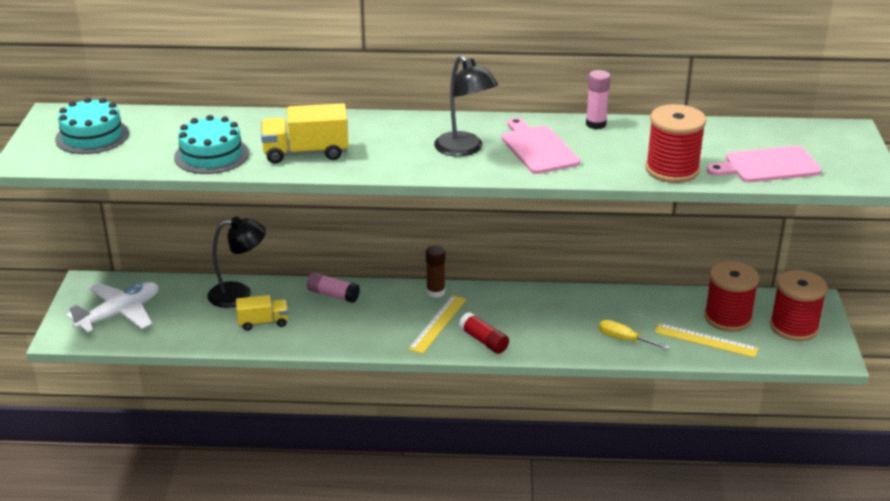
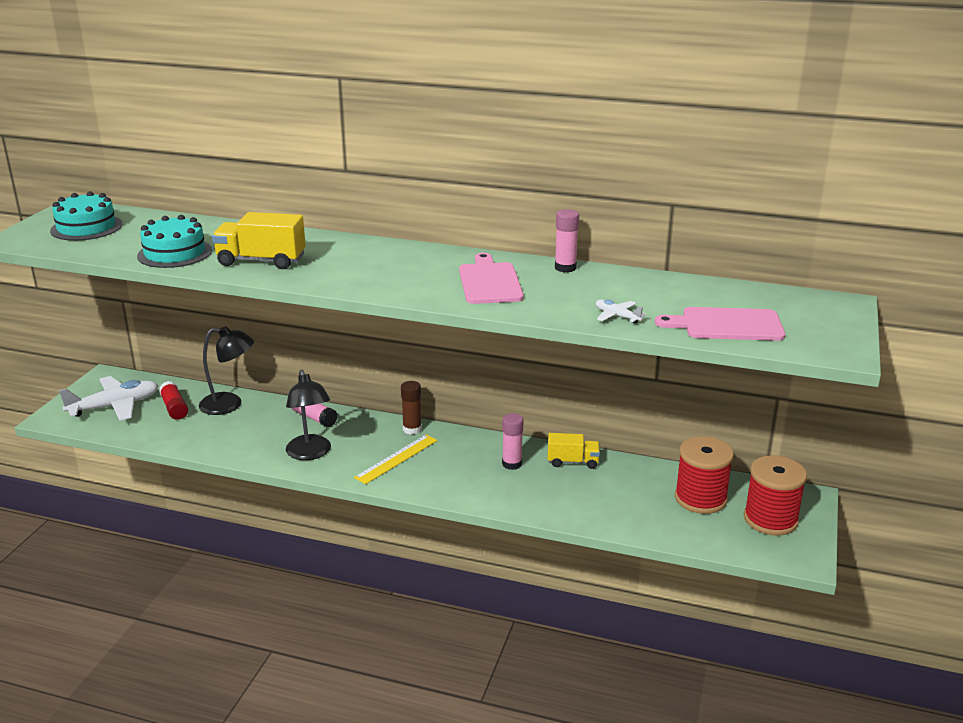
camera: 15 degrees right, 5 degrees down
yellow truck [236,295,288,331] -> yellow truck moved to [548,433,600,469]
black lamp [434,55,498,156] -> black lamp moved to [286,369,331,460]
red glue stick [459,312,509,354] -> red glue stick moved to [159,381,188,420]
yellow screwdriver [599,320,670,350] -> none
red spool [645,104,706,183] -> white plane [596,299,646,324]
yellow ruler [655,323,759,358] -> none
none -> pink glue stick [502,413,523,470]

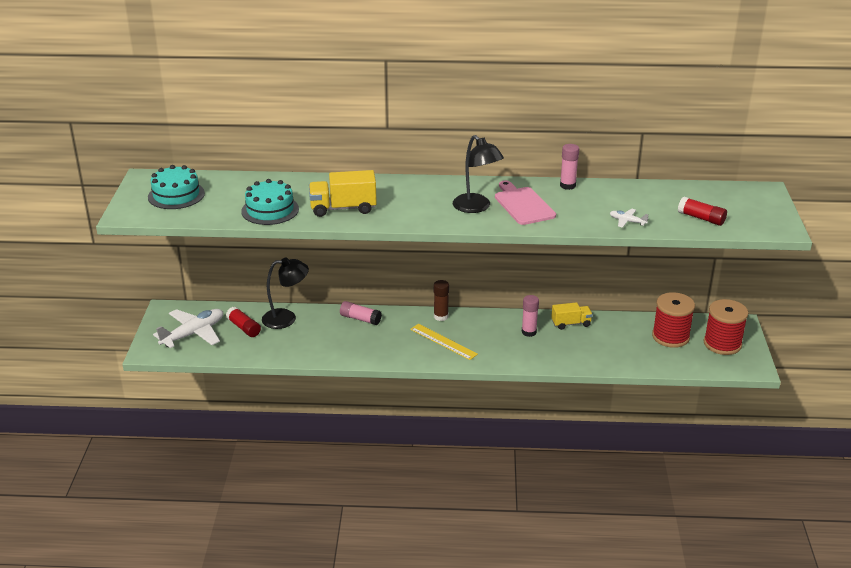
camera: 15 degrees left, 5 degrees up
black lamp [286,369,331,460] -> black lamp moved to [453,135,504,213]
yellow ruler [354,434,438,484] -> yellow ruler turned 75 degrees counterclockwise [410,324,478,360]
pink cutting board [655,307,785,341] -> red glue stick [678,197,727,226]

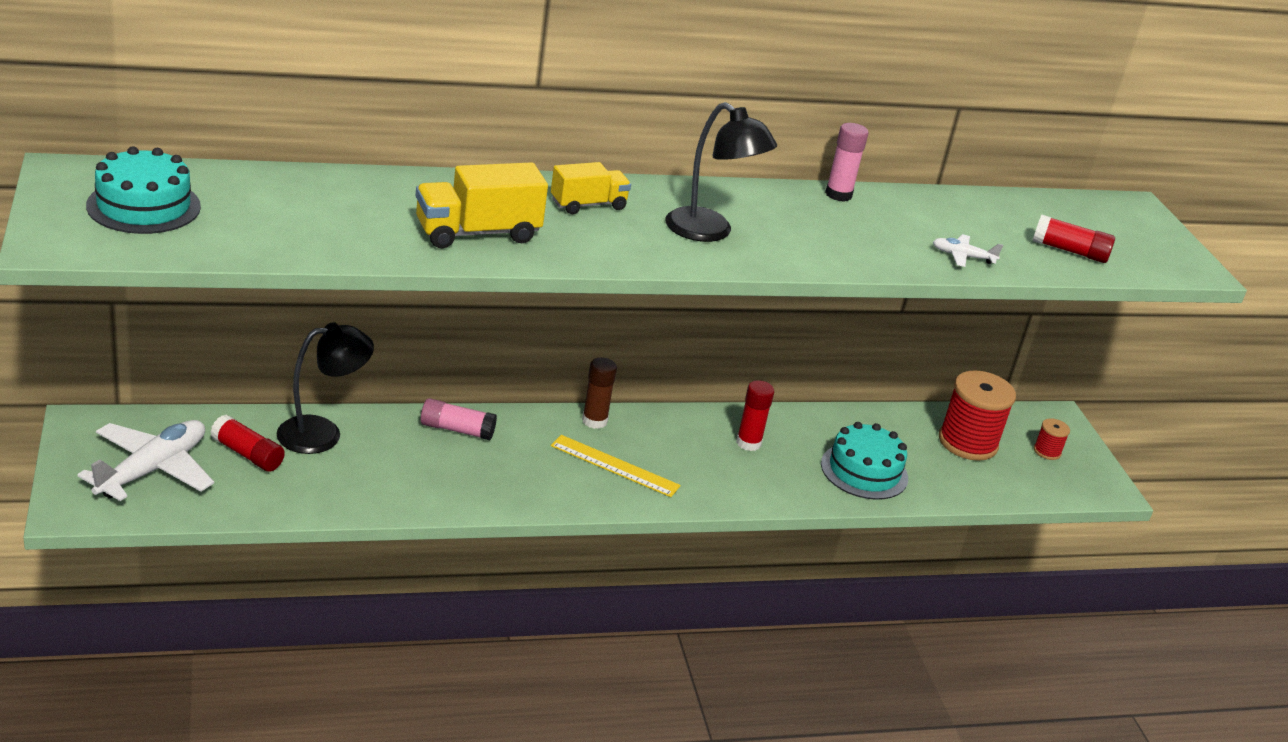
camera: 20 degrees left, 0 degrees up
turquoise cake [241,179,299,225] -> turquoise cake moved to [821,422,908,500]
pink cutting board [495,180,556,225] -> none
pink glue stick [522,295,539,337] -> red glue stick [736,380,774,451]
yellow truck [551,302,593,330] -> yellow truck moved to [551,162,631,214]
red spool [704,299,749,355] -> red spool [1034,418,1070,460], size x0.47

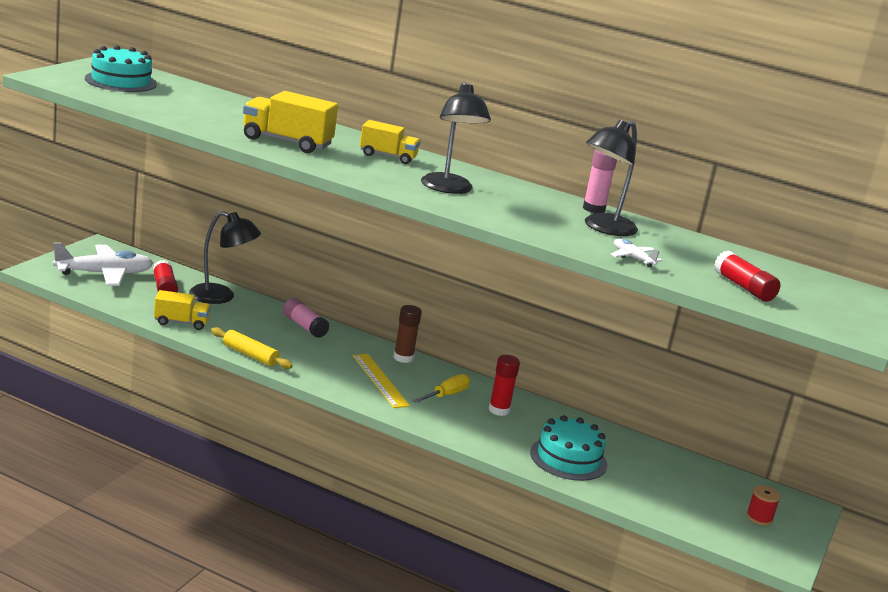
camera: 40 degrees right, 10 degrees down
red spool [939,370,1016,461] -> none
none -> yellow truck [154,290,211,330]
none -> yellow rolling pin [211,327,293,369]
none -> yellow screwdriver [413,374,470,403]
none -> black lamp [585,120,638,236]

